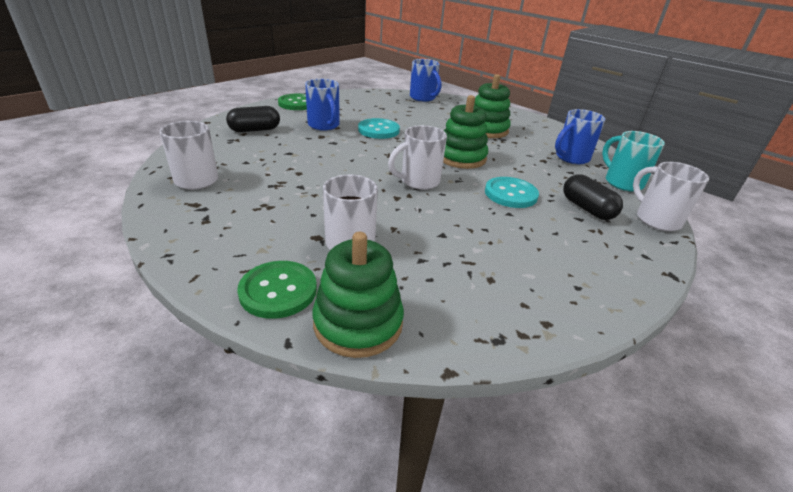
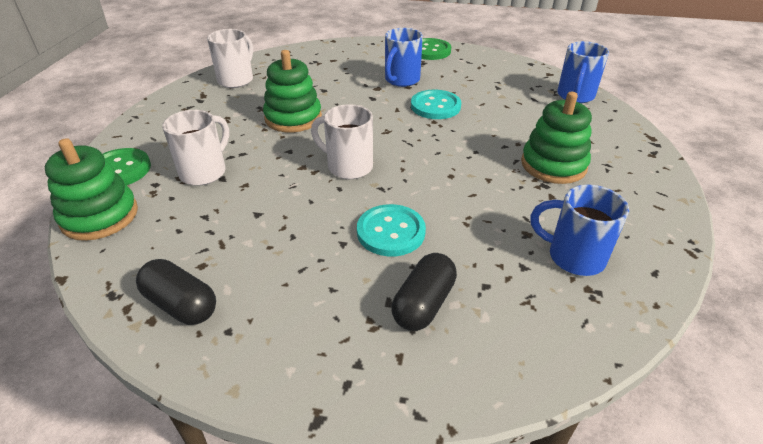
camera: 60 degrees right, 5 degrees up
black capsule [226,106,280,132] -> black capsule moved to [136,259,216,325]
green stacking toy [443,95,488,169] -> green stacking toy moved to [263,50,322,132]
turquoise mug [602,131,665,192] -> none
white mug [633,162,709,231] -> none

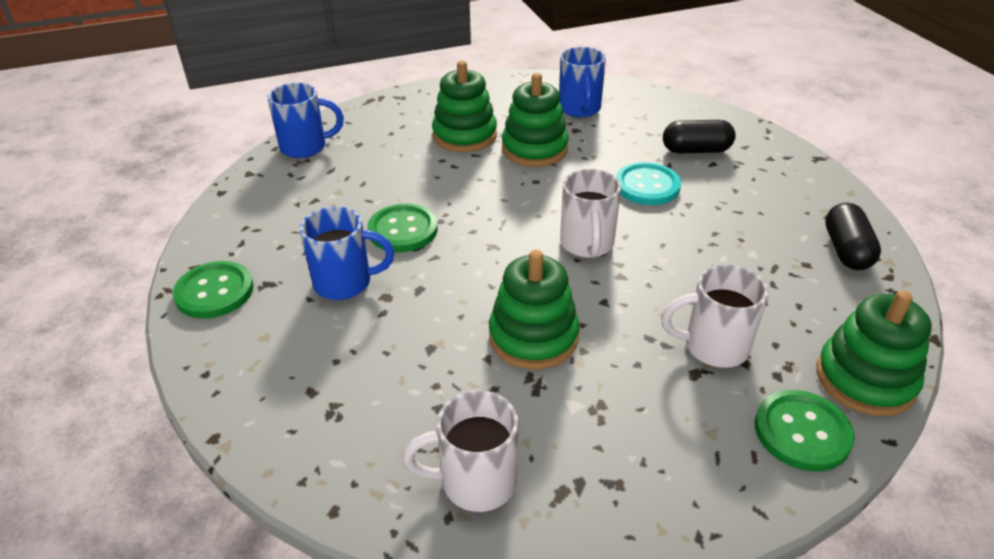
camera: 120 degrees left, 0 degrees up
turquoise button [411,90,461,119] -> green button [367,204,437,252]
none -> green stacking toy [502,73,569,167]

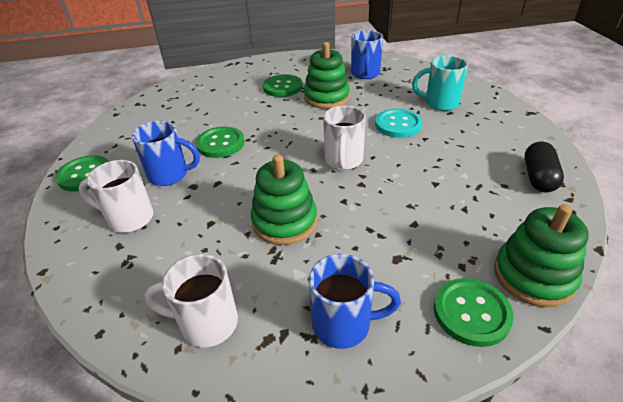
camera: 10 degrees right, 0 degrees up
blue mug [267,83,344,158] -> blue mug moved to [309,254,401,349]
green stacking toy [432,61,497,152] -> green button [263,74,303,97]
white mug [661,264,769,368] -> white mug moved to [79,160,153,233]
black capsule [663,120,736,153] -> turquoise mug [412,56,468,111]

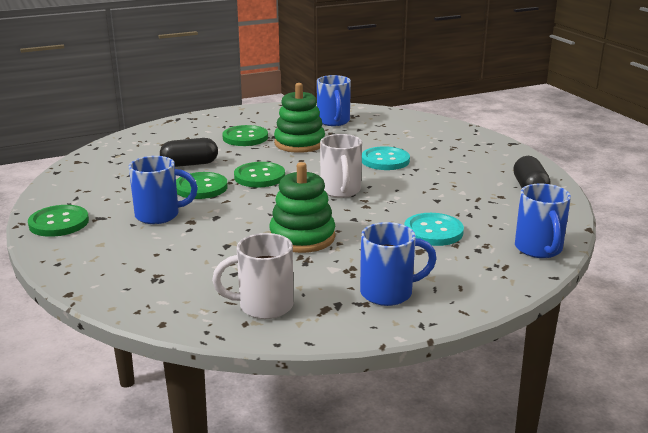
camera: 15 degrees left, 15 degrees down
white mug [79,160,153,233] -> none
turquoise mug [412,56,468,111] -> none
green button [434,278,514,347] -> green button moved to [234,162,285,188]
green stacking toy [494,204,589,307] -> blue mug [515,184,571,258]
none -> black capsule [160,138,218,167]
none -> turquoise button [404,213,464,246]

